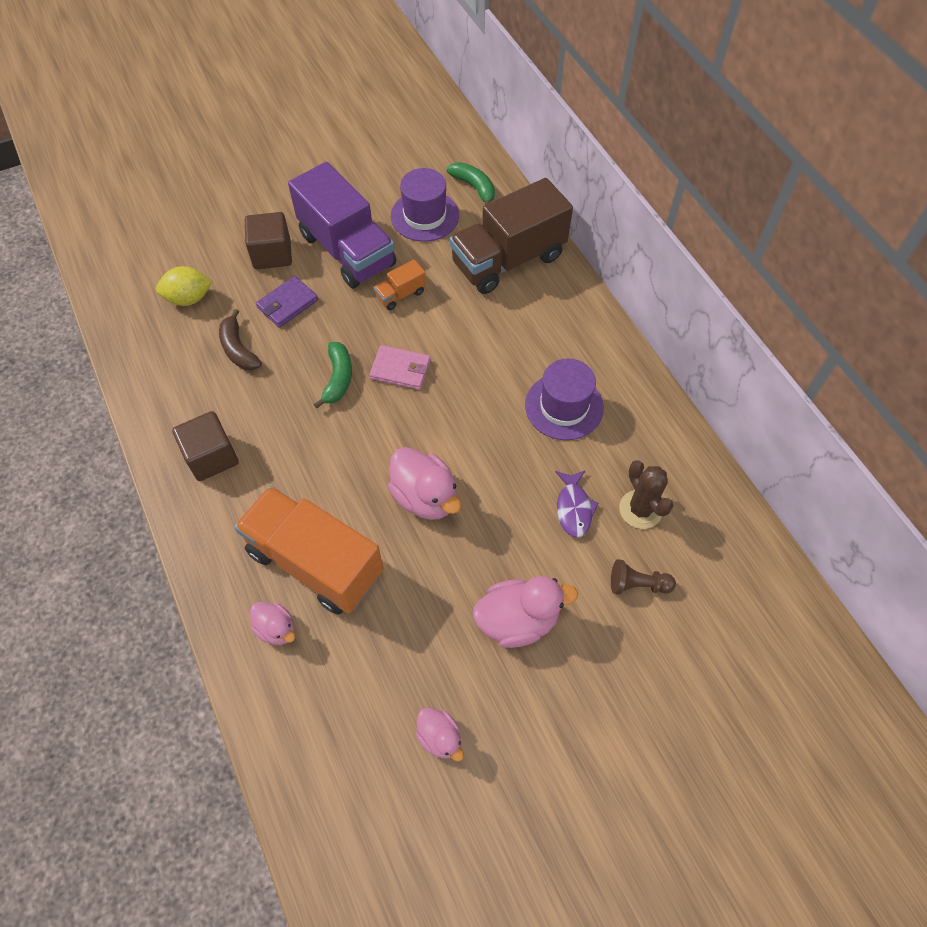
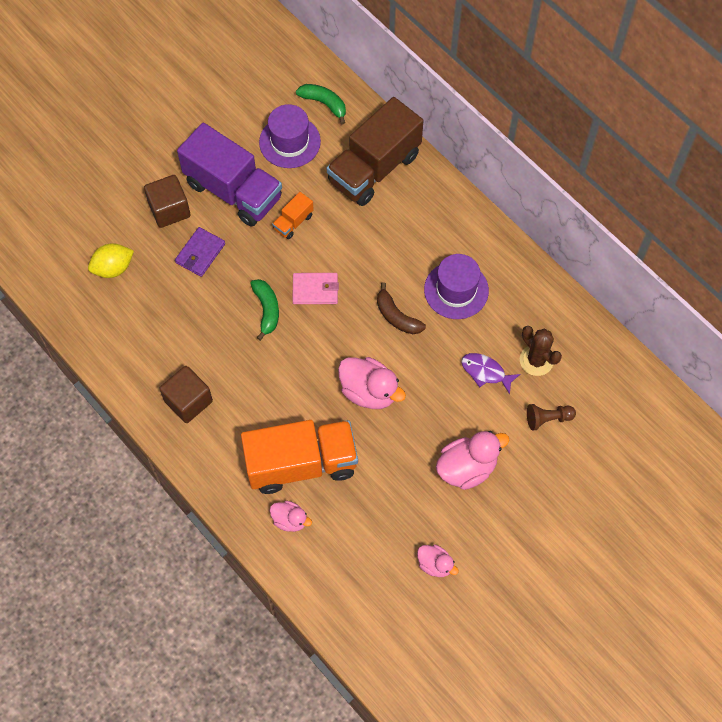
camera: 15 degrees left, 5 degrees up
brown banana [219,309,262,370] -> brown banana moved to [377,282,426,334]
orange truck [234,486,384,614] -> orange truck turned 150 degrees clockwise [241,420,358,494]
purple fish [555,471,599,538] -> purple fish turned 135 degrees clockwise [461,353,520,394]

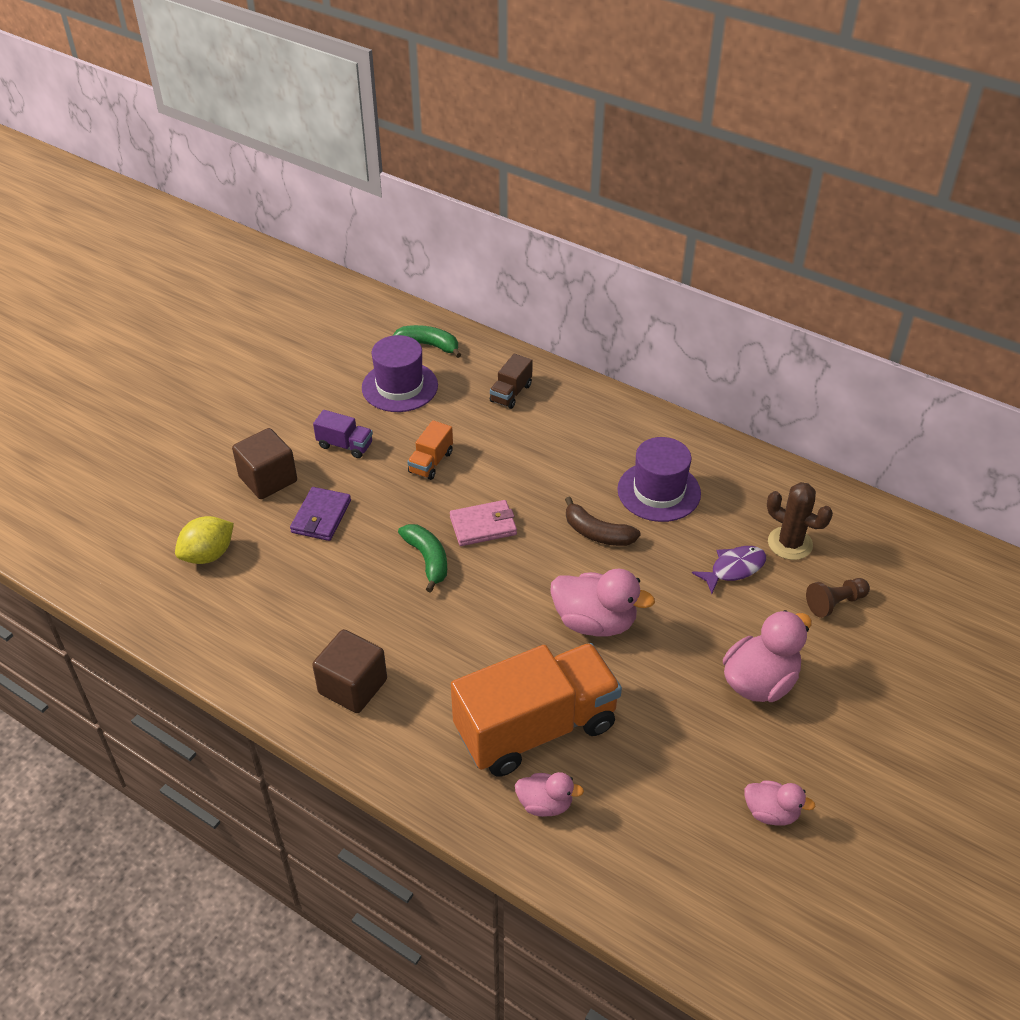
camera: 15 degrees left, 20 degrees down
purple truck [177,123,282,227] -> purple truck [313,410,373,458], size x0.43
brown truck [327,97,423,206] -> brown truck [490,354,533,409], size x0.43
purple fish [461,353,520,394] -> purple fish turned 135 degrees clockwise [692,546,766,594]

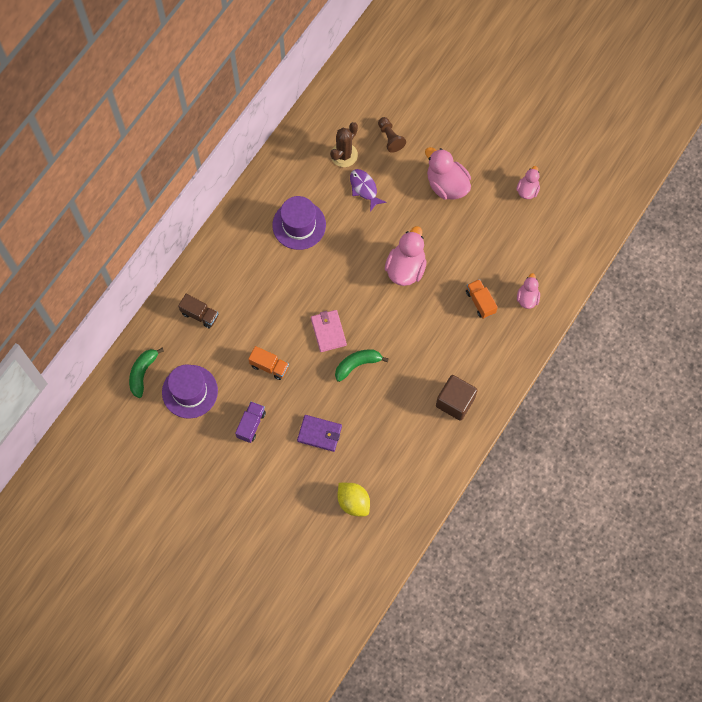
camera: 90 degrees left, 25 degrees up
brown cube [232,428,297,499] -> none
orange truck [451,643,622,777] -> orange truck [466,279,498,319], size x0.43
brown banana [565,497,640,546] -> none

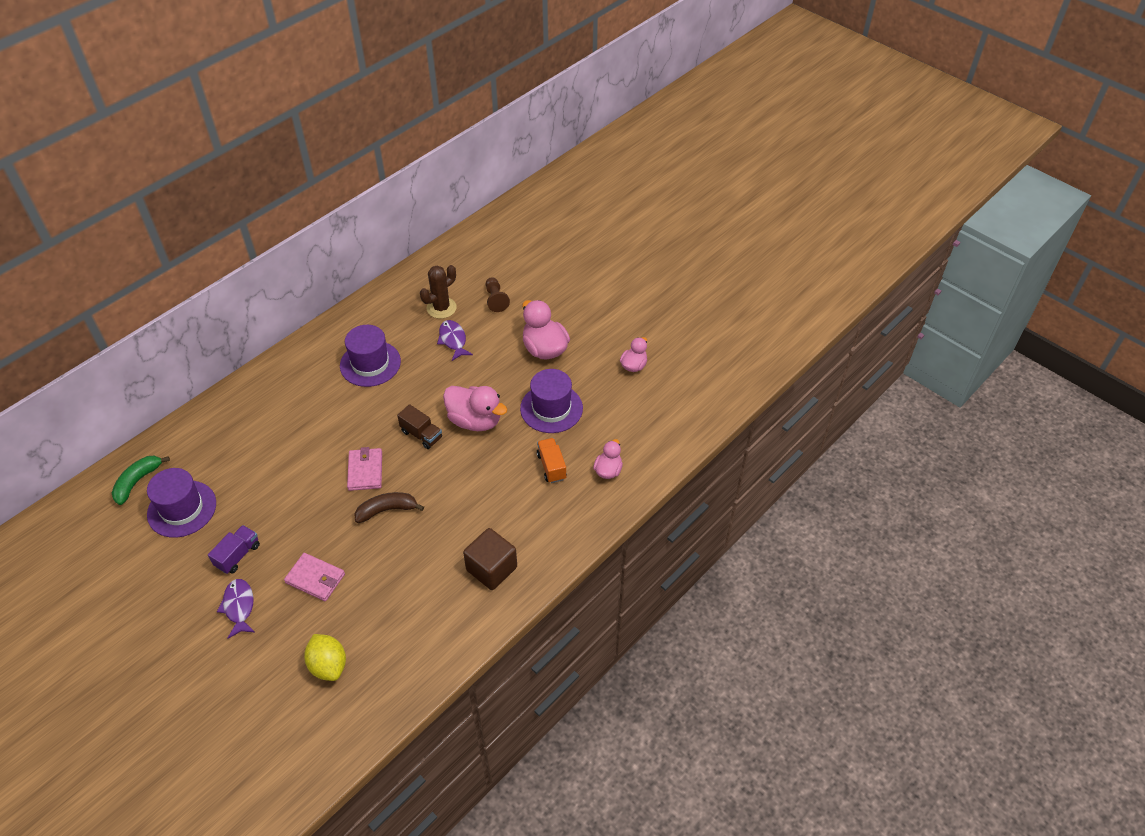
camera: 10 degrees right, 20 degrees down
brown truck [178,294,219,329] -> brown truck moved to [397,404,442,449]
orange truck [248,346,289,380] -> none
purple wallet [297,415,342,452] -> pink wallet [284,553,345,601]
green banana [335,349,389,382] -> brown banana [355,492,424,523]
pink duck [385,226,427,286] -> pink duck turned 90 degrees clockwise [443,386,508,431]
none -> purple fish [217,579,255,639]
none -> purple hat [520,369,583,433]

